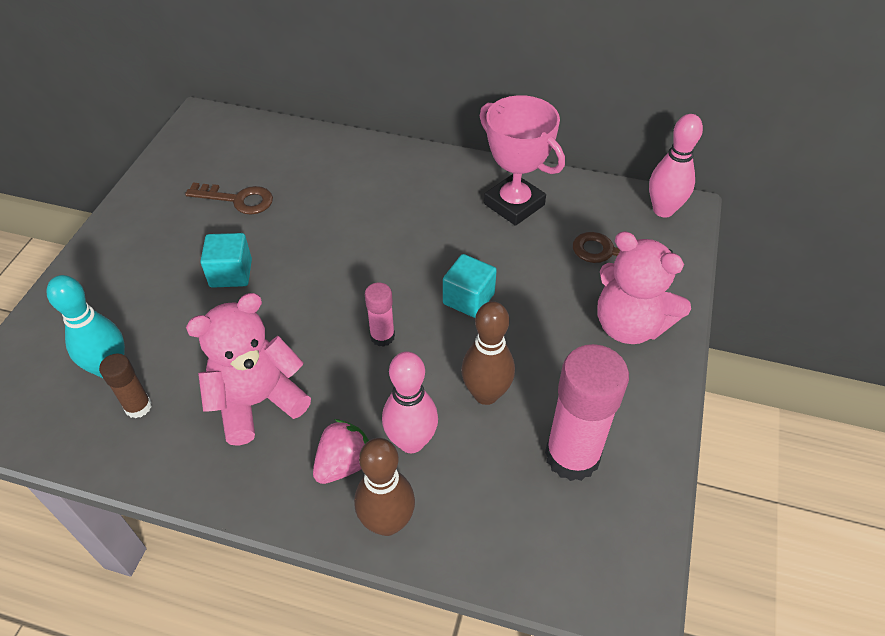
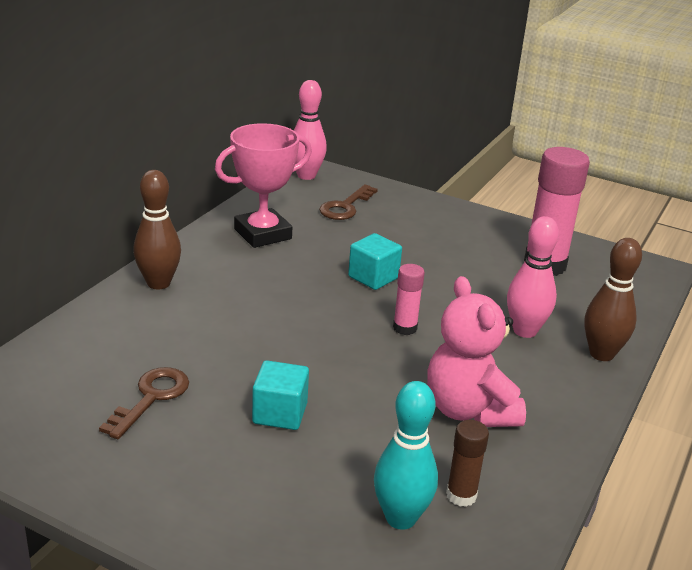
camera: 80 degrees left, 20 degrees down
pink strawberry [313,419,369,484] -> none
brown bowling pin [461,301,515,405] -> brown bowling pin moved to [133,170,181,289]
pink teddy bear [597,231,691,344] -> none

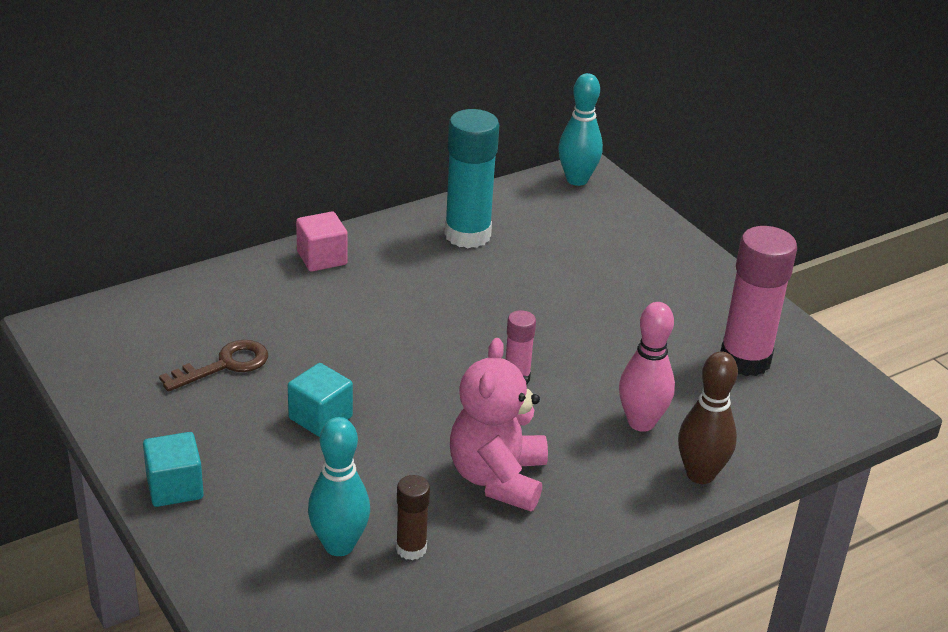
camera: 30 degrees right, 5 degrees up
brown bowling pin [133,170,181,289] -> pink cube [296,212,348,272]
pink trophy [215,123,312,248] -> turquoise glue stick [444,109,499,248]
pink bowling pin [294,80,327,180] -> turquoise bowling pin [558,73,603,186]
brown key [319,184,378,220] -> none
turquoise cube [348,233,402,290] -> turquoise cube moved to [143,432,204,507]

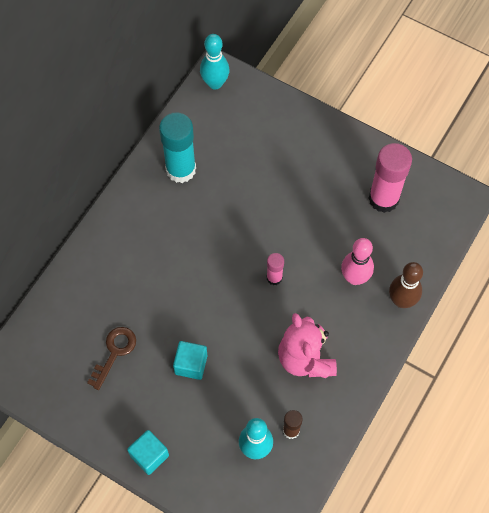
camera: 25 degrees left, 30 degrees up
pink cube [296,212,348,272] -> none

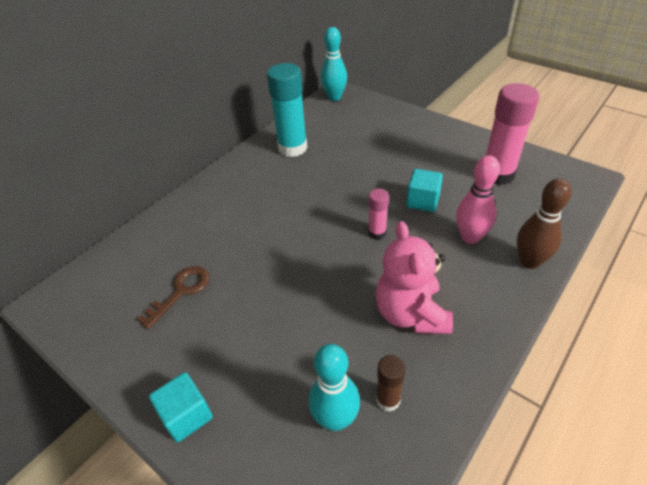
camera: 10 degrees right, 20 degrees down
turquoise cube [173,341,207,380] -> turquoise cube moved to [406,169,443,212]

